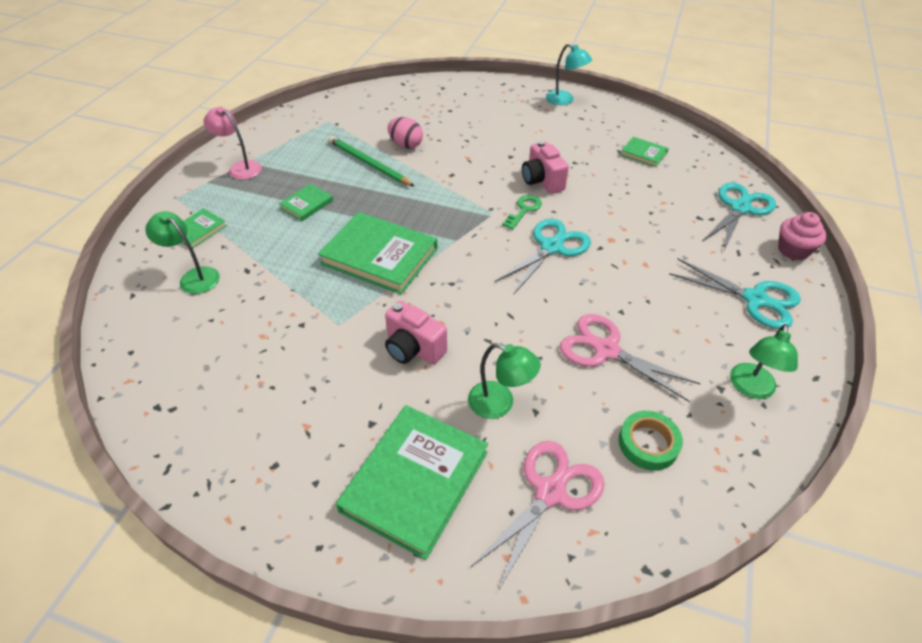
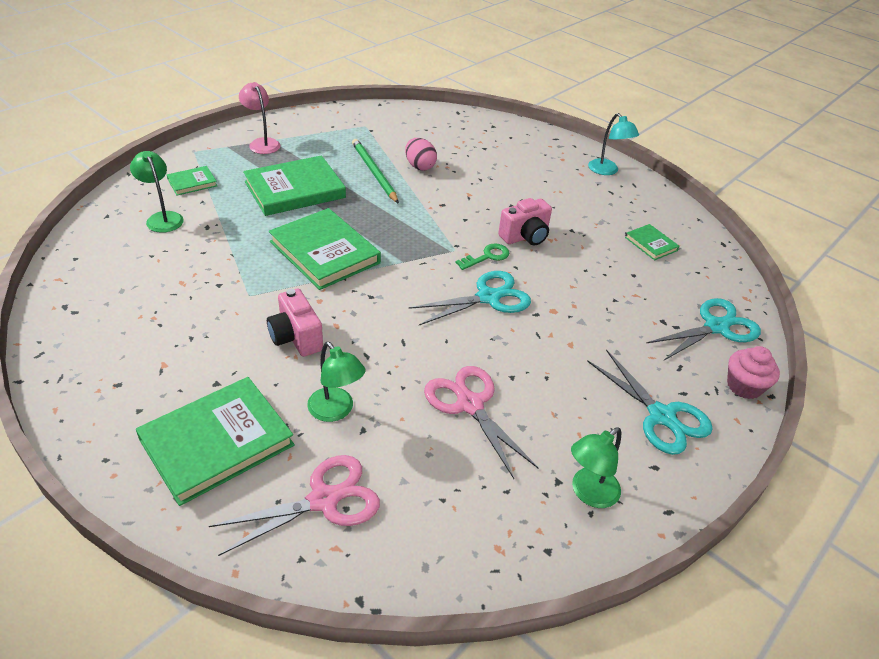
camera: 20 degrees right, 5 degrees down
green book [279,184,333,221] -> green book [243,155,346,216], size x2.06
pink camera [522,141,569,194] -> pink camera turned 120 degrees counterclockwise [498,198,552,245]
green tape [619,411,683,471] -> none

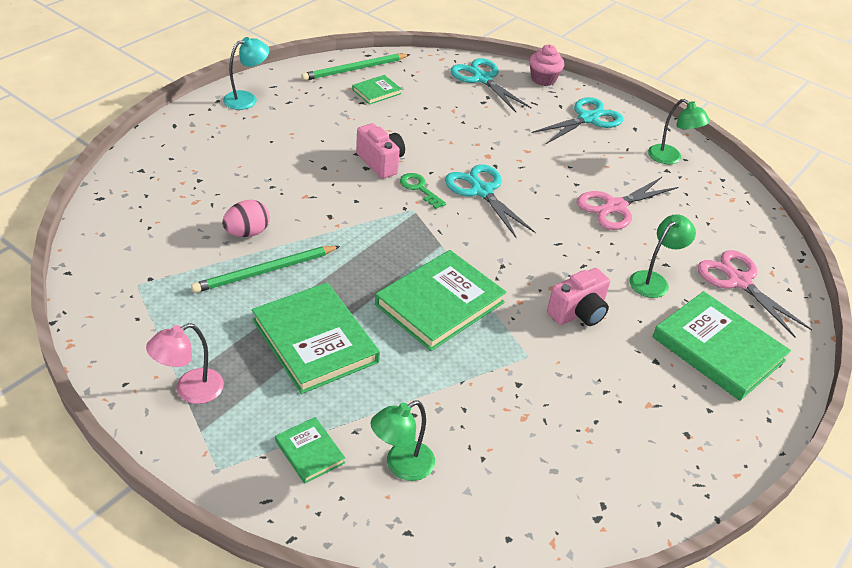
camera: 95 degrees left, 0 degrees up
none -> green pencil [301,53,410,81]

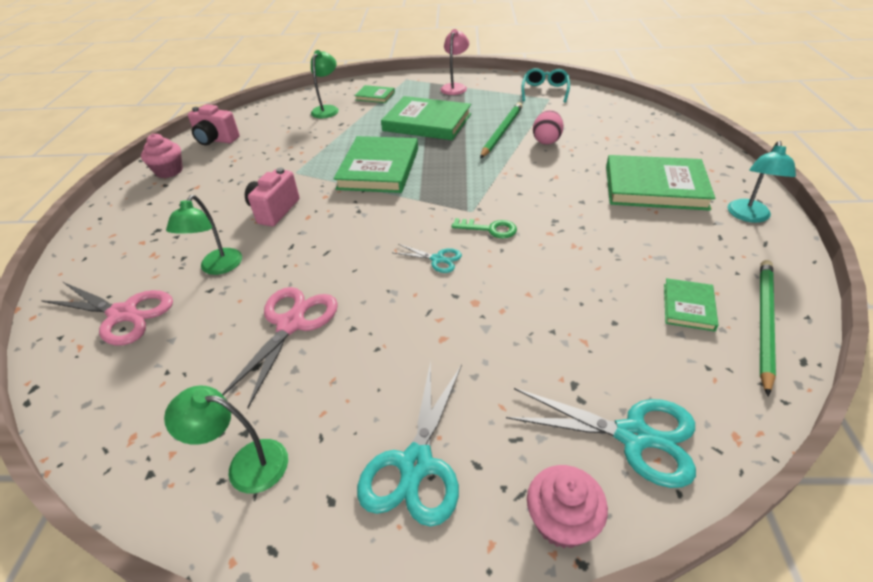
camera: 150 degrees right, 0 degrees up
pink camera [356,123,405,179] -> pink camera moved to [188,104,240,145]
turquoise scissors [445,164,536,238] -> turquoise scissors [392,244,462,273], size x0.53
green book [652,291,791,401] -> green book moved to [606,155,715,211]
none -> pink cupcake [141,133,183,178]
none -> turquoise glasses [521,68,570,103]

